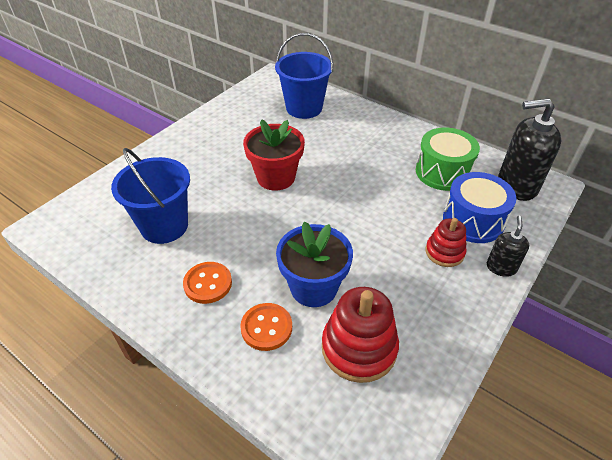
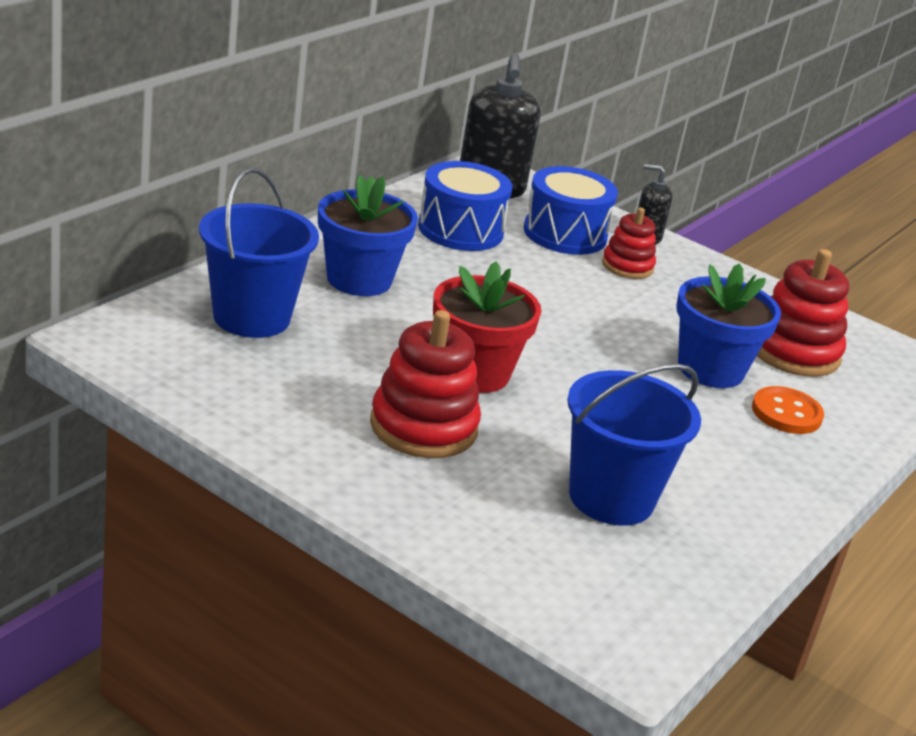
camera: 95 degrees left, 15 degrees down
orange button [183,262,232,304] -> none
green drum [416,128,480,191] -> blue drum [418,161,512,251]
none -> blue flower pot [318,175,418,296]
none -> red stacking toy [370,310,481,458]

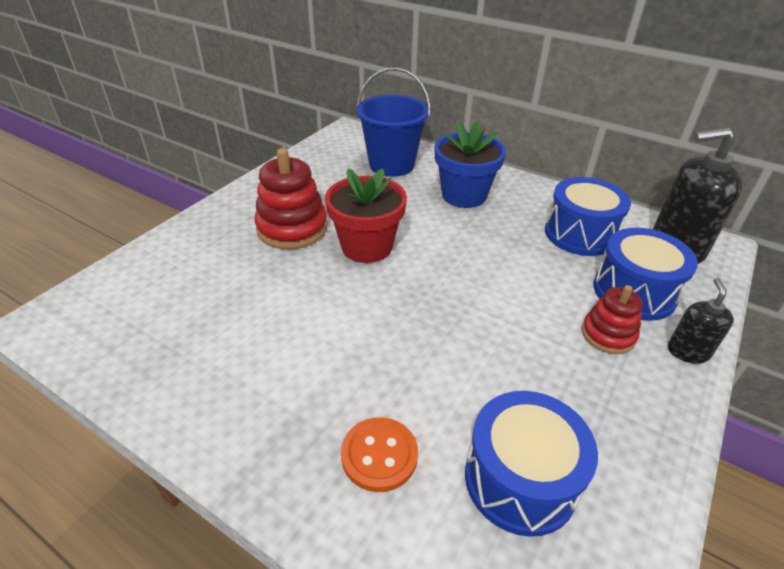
camera: 90 degrees right, 10 degrees up
blue bucket [567,364,701,525] -> none
blue flower pot [676,263,781,388] -> none
red stacking toy [757,249,849,377] -> blue drum [465,391,598,537]

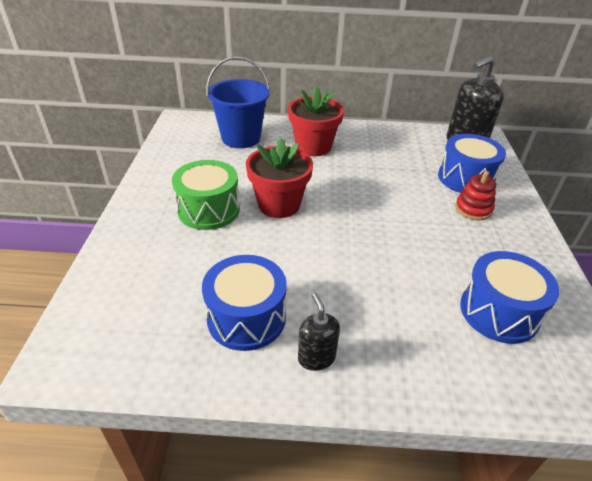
camera: 30 degrees left, 0 degrees up
red stacking toy [254,148,328,249] -> green drum [172,160,240,230]
orange button [341,417,418,492] -> none
blue flower pot [435,121,506,208] -> red flower pot [288,86,344,156]
blue drum [545,177,631,256] -> blue drum moved to [202,255,287,351]
black soap dispenser [668,278,734,364] -> black soap dispenser moved to [298,293,340,371]

